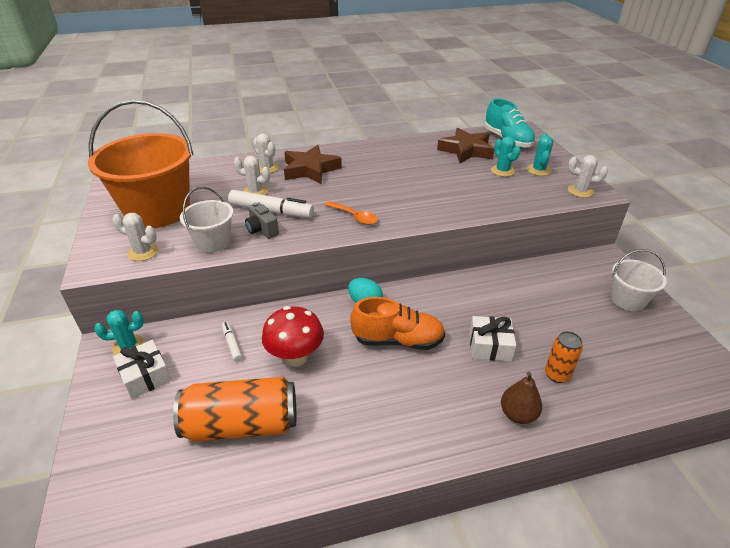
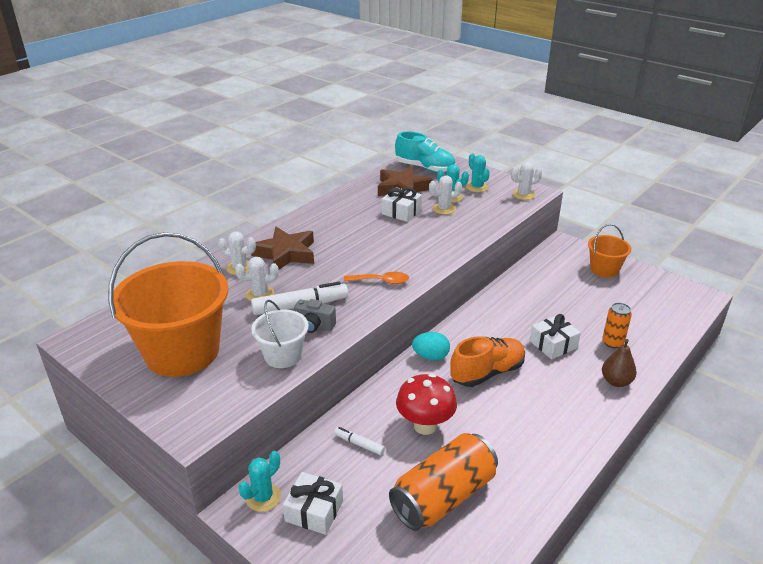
camera: 35 degrees left, 5 degrees down
white cactus [113,213,159,261] -> white cactus moved to [429,175,462,215]
white bucket [611,249,667,311] -> orange bucket [588,224,631,277]
none -> white gift [382,187,422,222]

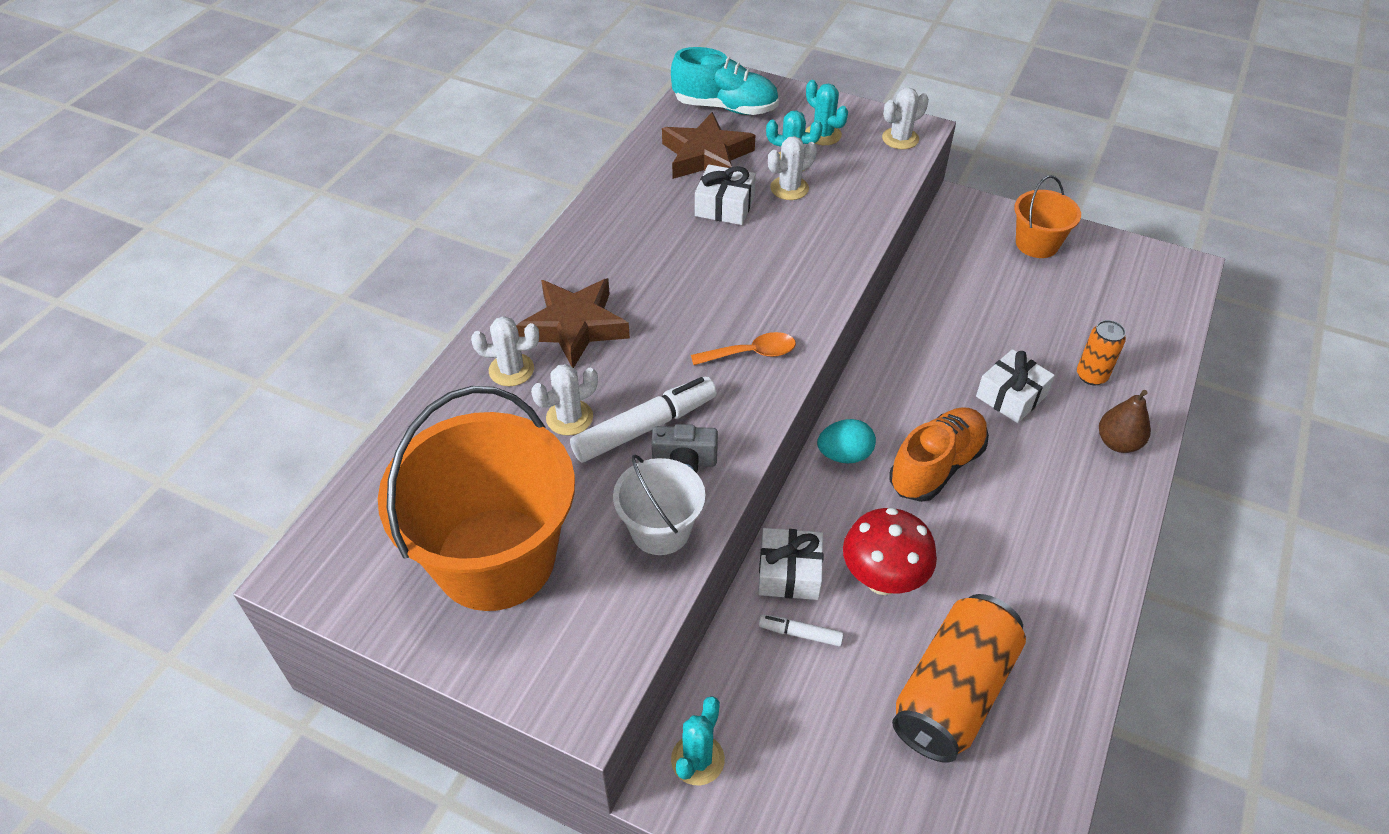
camera: 15 degrees left, 15 degrees up
white gift [283,472,343,535] -> white gift moved to [758,528,824,600]

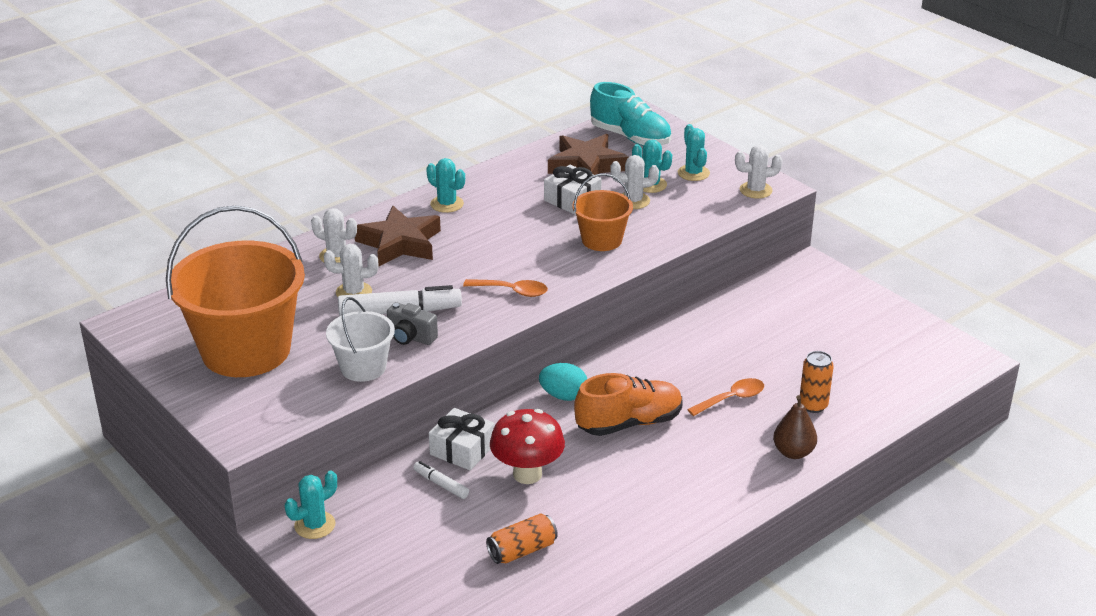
camera: 25 degrees right, 15 degrees down
orange can [892,594,1026,763] -> orange can [486,514,558,564], size x0.52
white gift [976,349,1055,423] -> orange spoon [687,378,764,416]
orange bucket [1014,175,1081,258] -> orange bucket moved to [572,174,633,251]
none -> turquoise cactus [426,158,465,213]

